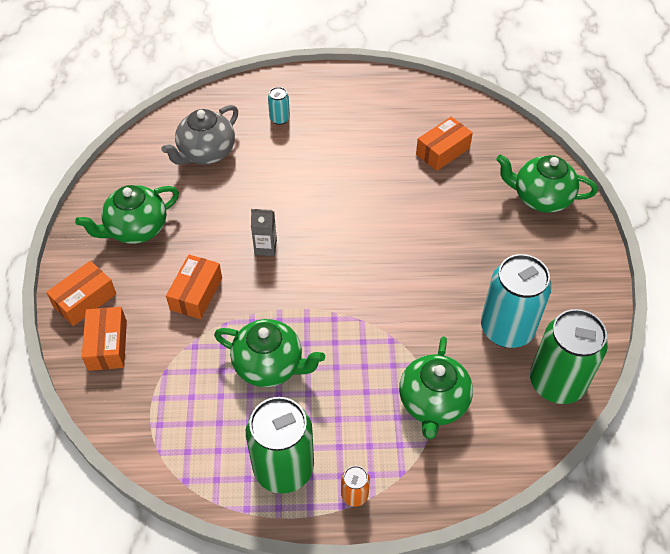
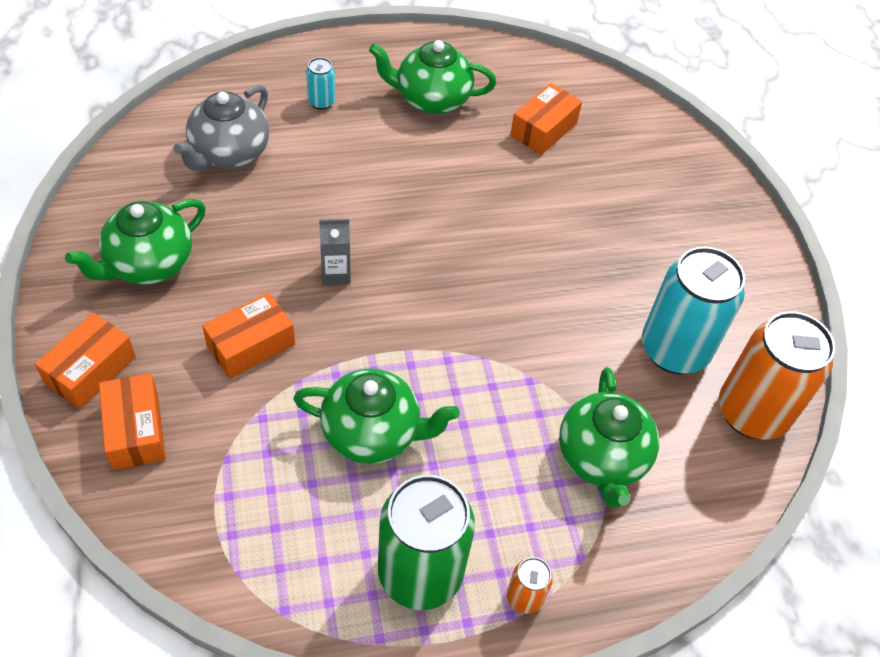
camera: 15 degrees left, 0 degrees up
orange box [166,255,222,319] -> orange box turned 45 degrees clockwise [202,292,295,379]
green teapot [496,154,598,213] -> green teapot moved to [369,40,496,114]
green can [530,309,608,404] -> orange can [719,311,835,439]

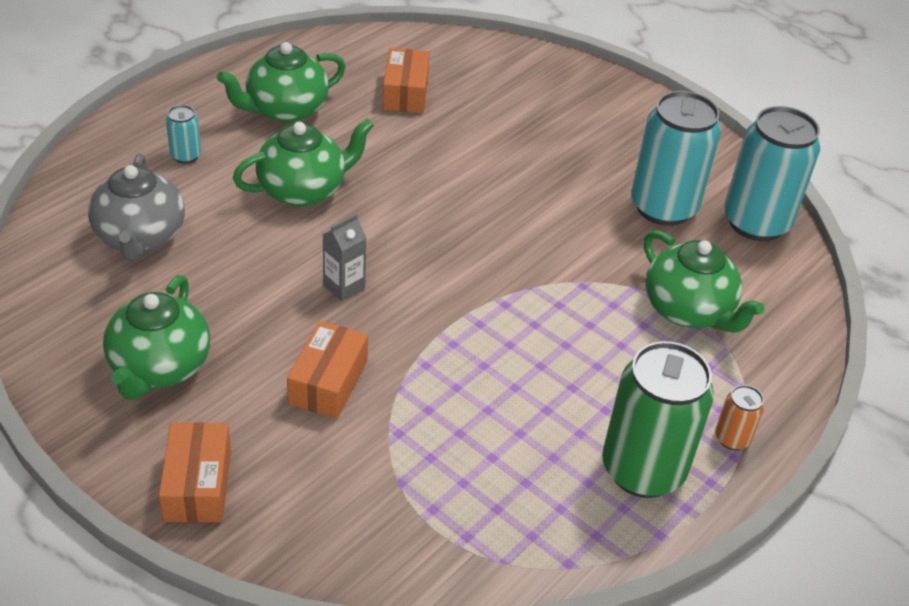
camera: 35 degrees left, 10 degrees down
orange box [99,373,166,470] -> none
green teapot [293,368,460,464] -> green teapot moved to [233,118,374,207]
orange can [719,311,835,439] -> turquoise can [724,106,820,241]

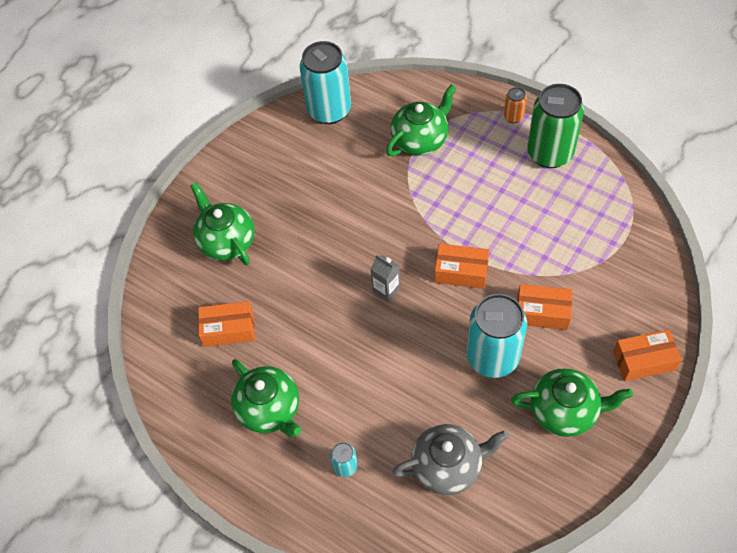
camera: 90 degrees left, 15 degrees up
green teapot [233,118,374,207] -> green teapot moved to [190,182,255,265]
grey carton [322,214,366,302] -> grey carton moved to [370,254,400,302]
turquoise can [631,91,721,226] -> turquoise can moved to [467,294,527,378]
none -> orange box [435,244,489,289]

